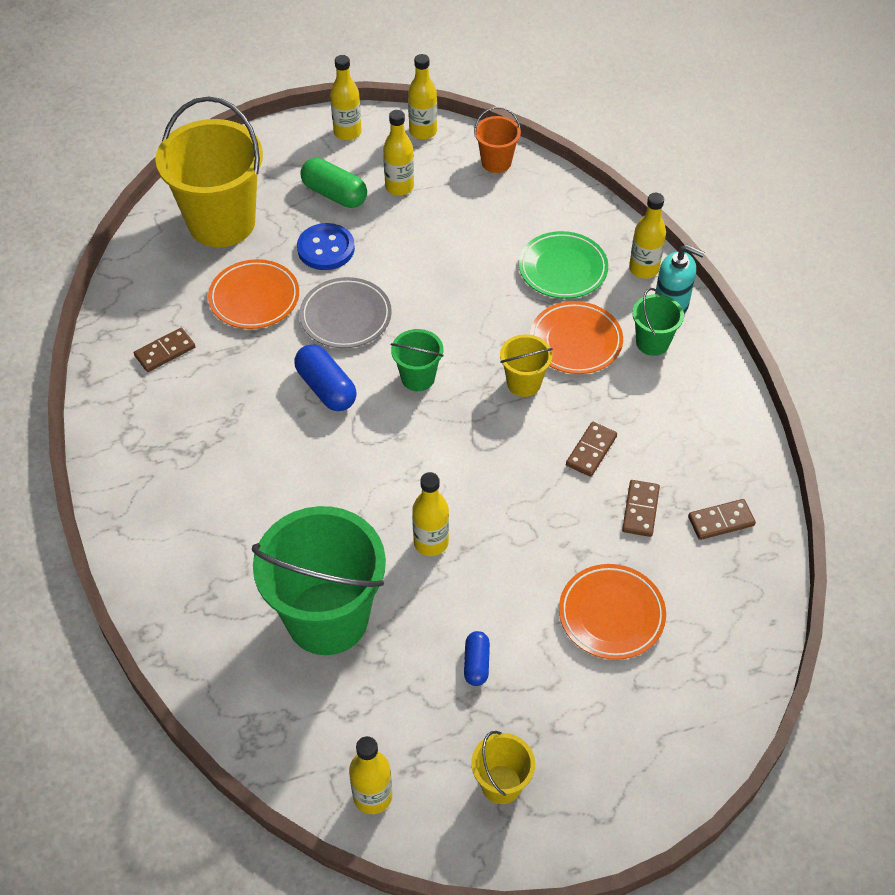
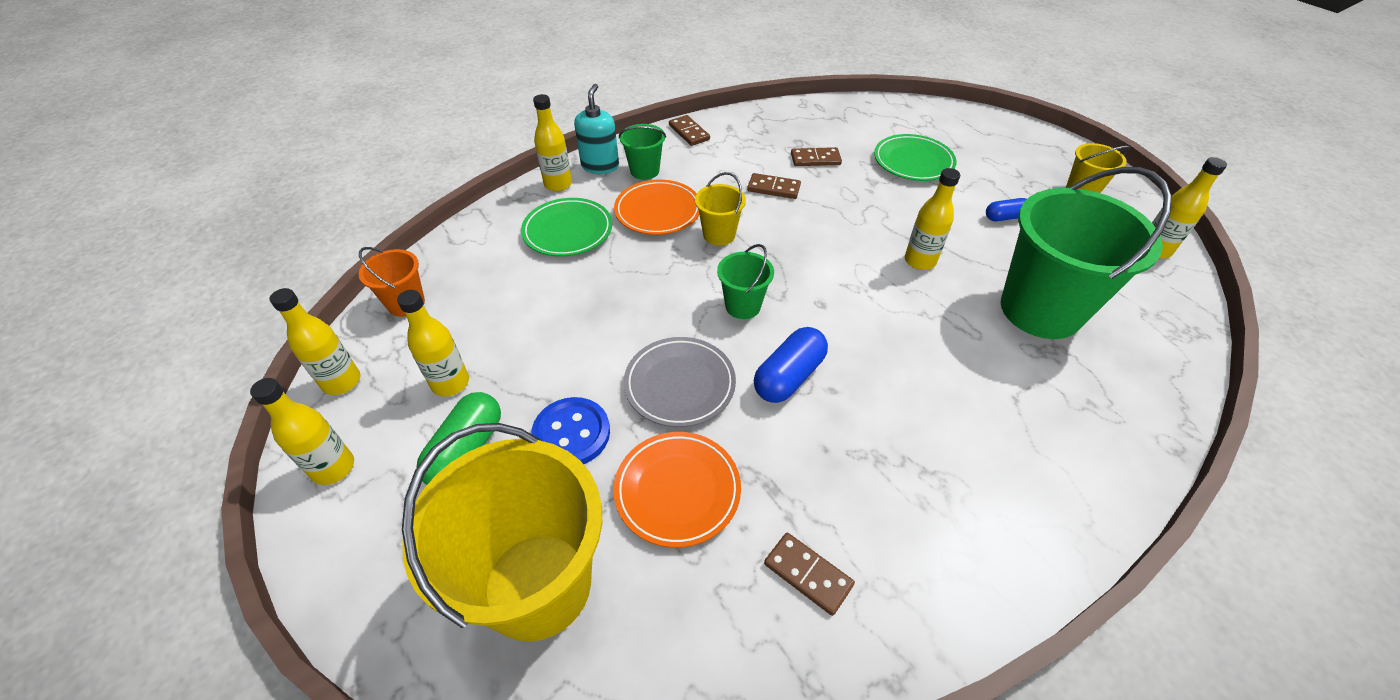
camera: 105 degrees left, 5 degrees down
orange plate [559,564,666,660] -> green plate [874,134,957,181]
brown domino [688,499,756,540] -> brown domino moved to [669,115,710,146]

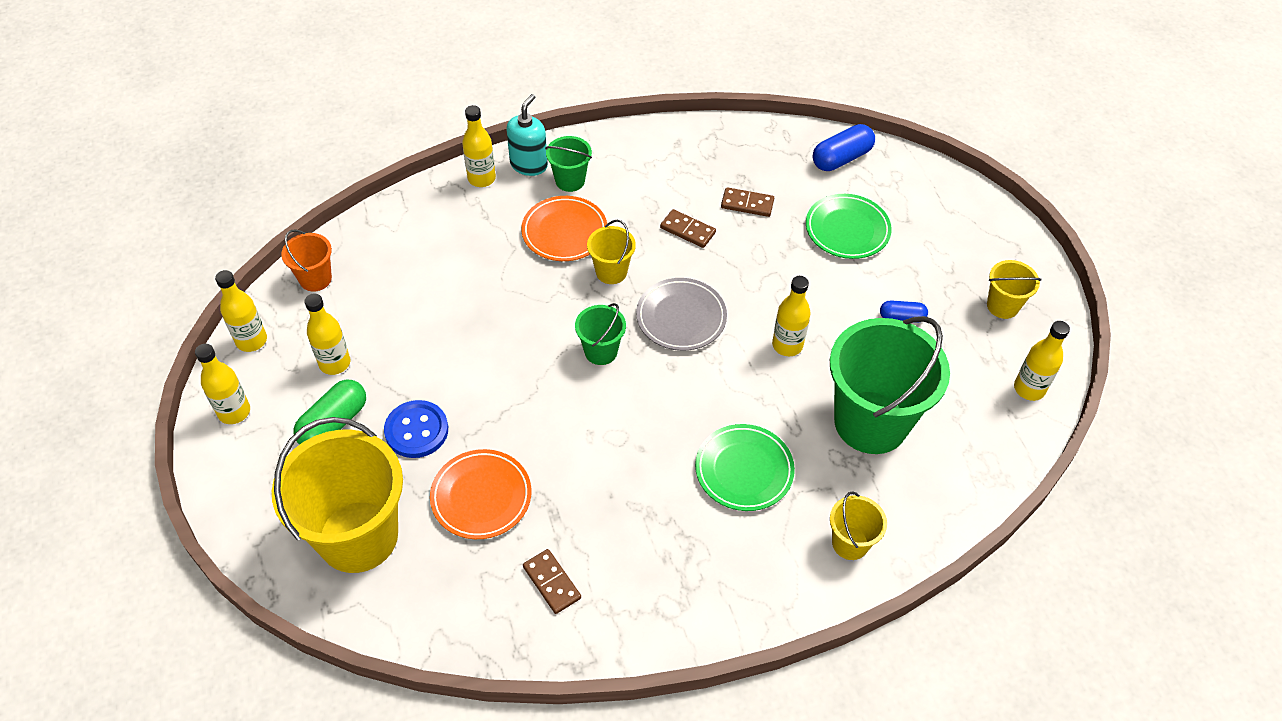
camera: 15 degrees right, 5 degrees up
green plate [521,198,612,257] -> green plate moved to [695,424,795,511]
grey plate [624,337,736,427] -> grey plate moved to [636,278,727,351]
brown domino [669,115,710,146] -> none
blue capsule [754,327,828,403] -> blue capsule moved to [813,124,875,171]
none -> yellow bucket [830,491,887,560]

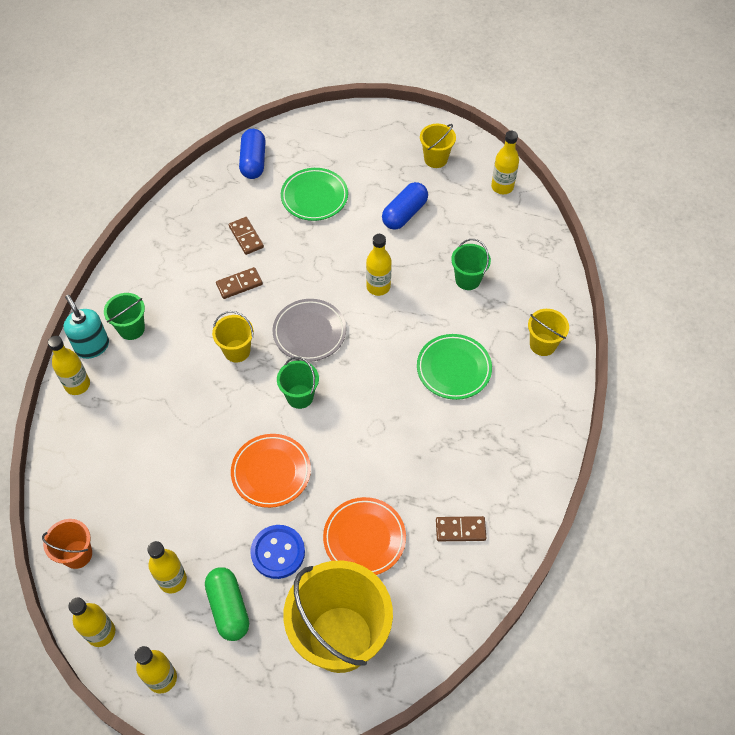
camera: 55 degrees left, 5 degrees up
orange plate [521,196,607,261] -> orange plate moved to [231,434,311,508]
brown domino [721,187,774,217] -> brown domino turned 75 degrees counterclockwise [229,217,264,255]
green bucket [830,316,950,454] -> green bucket [451,239,491,290], size x0.46
blue capsule [880,301,928,323] -> blue capsule [382,182,428,230], size x1.66

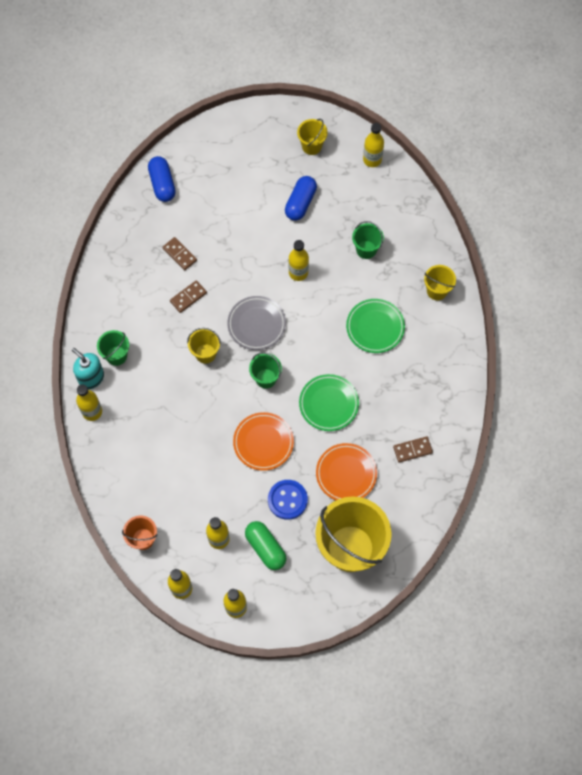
camera: 15 degrees left, 10 degrees up
green plate [281,168,348,221] -> green plate moved to [299,374,359,431]

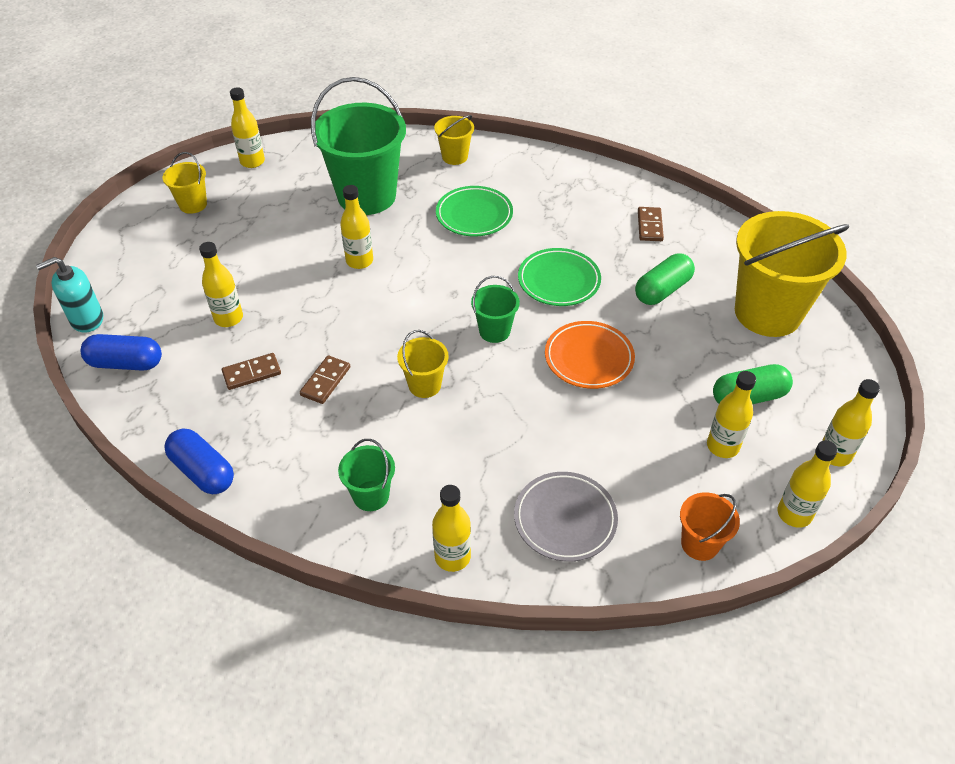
camera: 70 degrees left, 20 degrees down
turquoise soap dispenser [72,348,104,389] -> turquoise soap dispenser moved to [36,257,103,333]
brown domino [170,280,207,313] -> brown domino turned 45 degrees clockwise [300,355,350,404]
grey plate [227,296,286,350] -> grey plate moved to [514,472,618,562]
blue button [268,480,308,520] -> none
blue capsule [285,176,317,221] -> blue capsule moved to [164,429,234,494]
orange plate [316,443,377,500] -> green capsule [635,253,695,305]
green bucket [352,221,384,259] -> green bucket [311,77,406,215], size x2.16
none -> yellow bottle [199,242,243,327]

